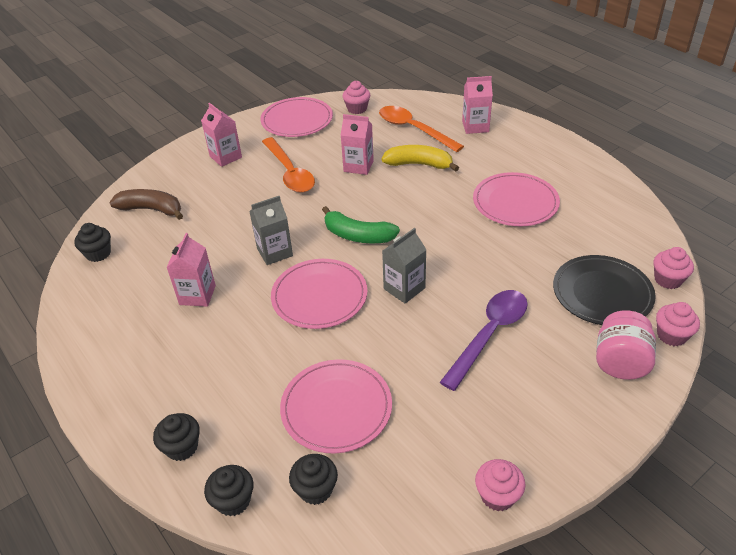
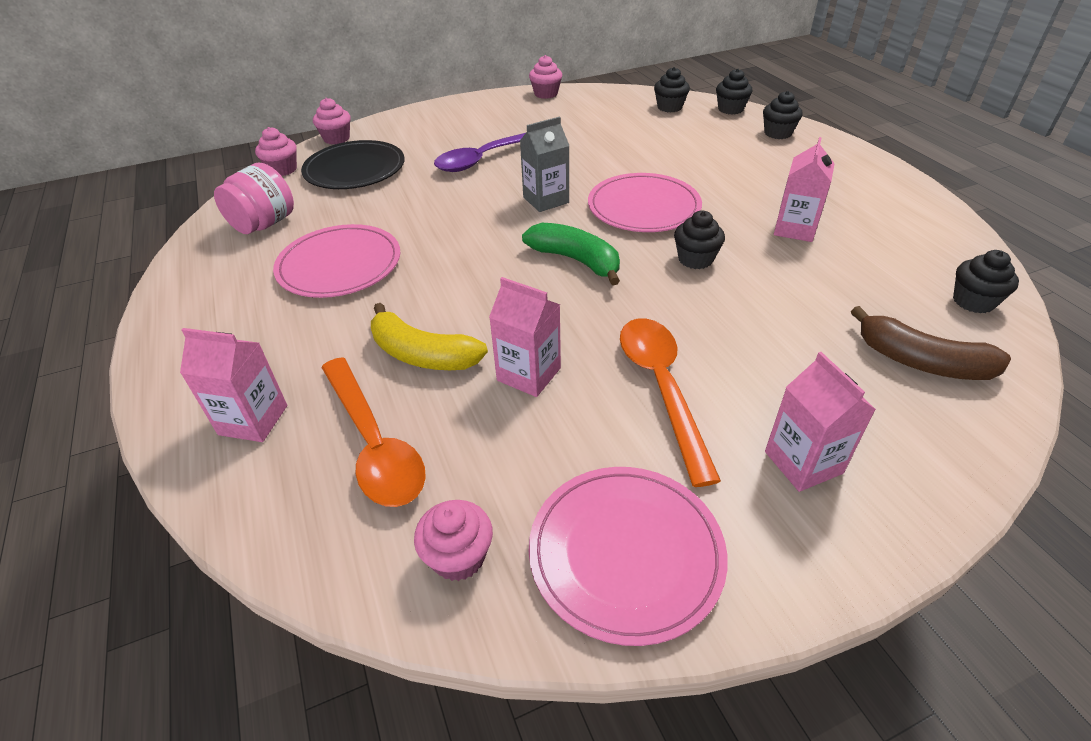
camera: 165 degrees left, 0 degrees up
grey carton [249,196,293,265] -> black cupcake [674,210,725,269]
pink plate [280,359,392,453] -> none
pink jar [596,311,656,380] -> pink jar moved to [214,163,294,234]

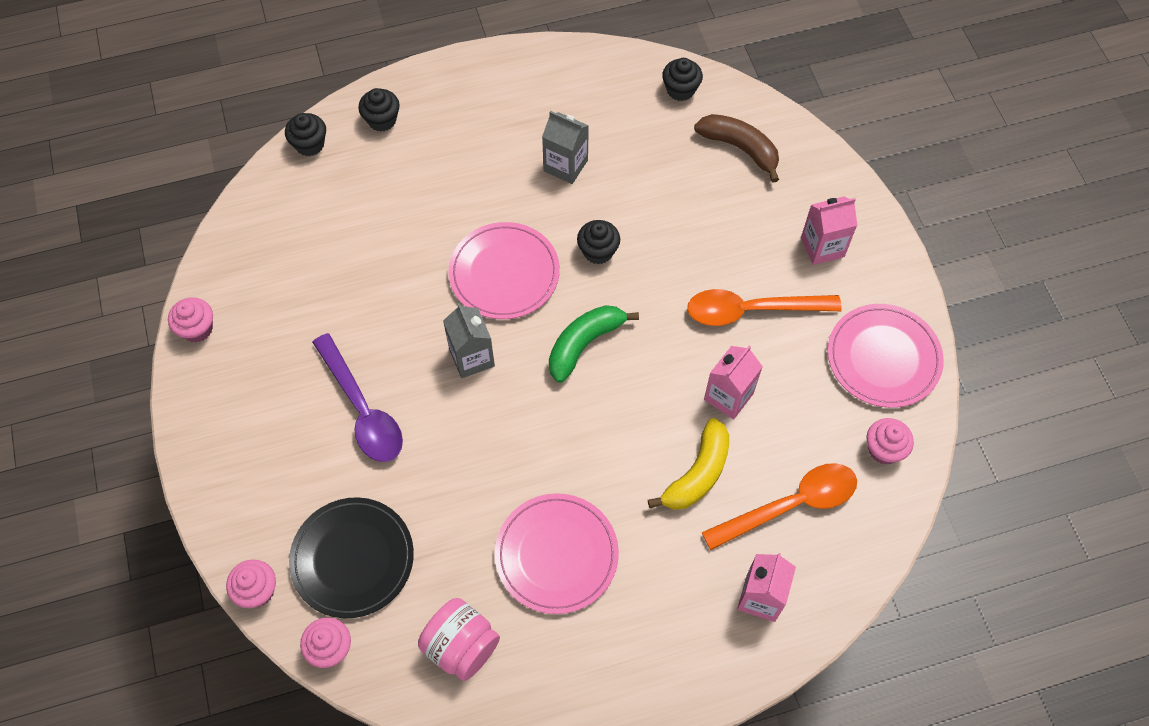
camera: 85 degrees left, 20 degrees up
black cupcake [654,67,690,112] -> none
pink carton [774,137,835,242] -> grey carton [542,111,589,184]
brown banana [851,306,1011,380] -> brown banana turned 90 degrees counterclockwise [694,114,779,183]

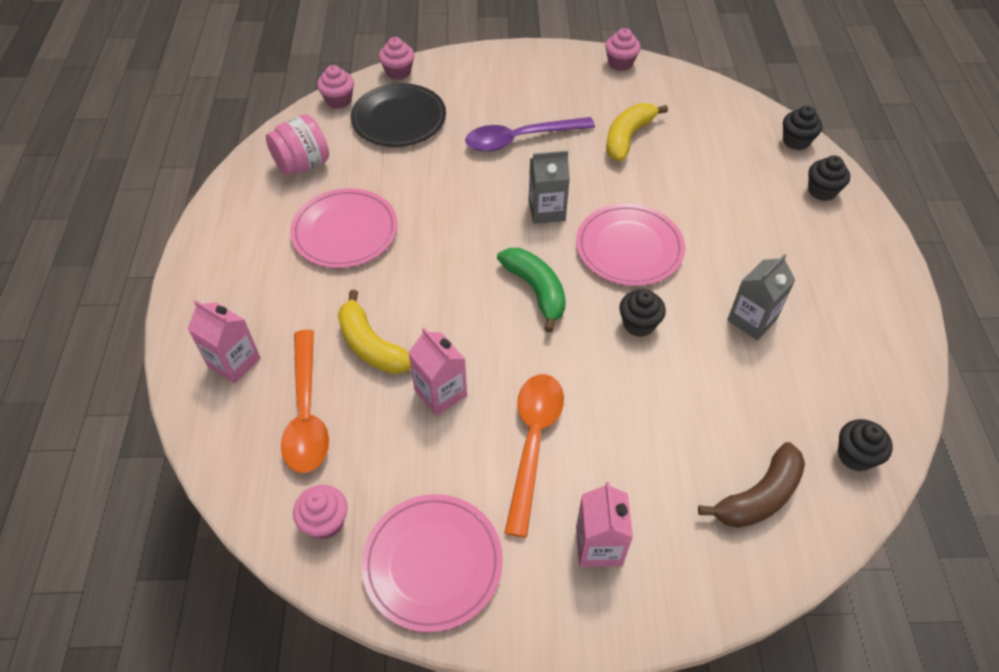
camera: 105 degrees right, 10 degrees down
none -> yellow banana [606,103,668,161]

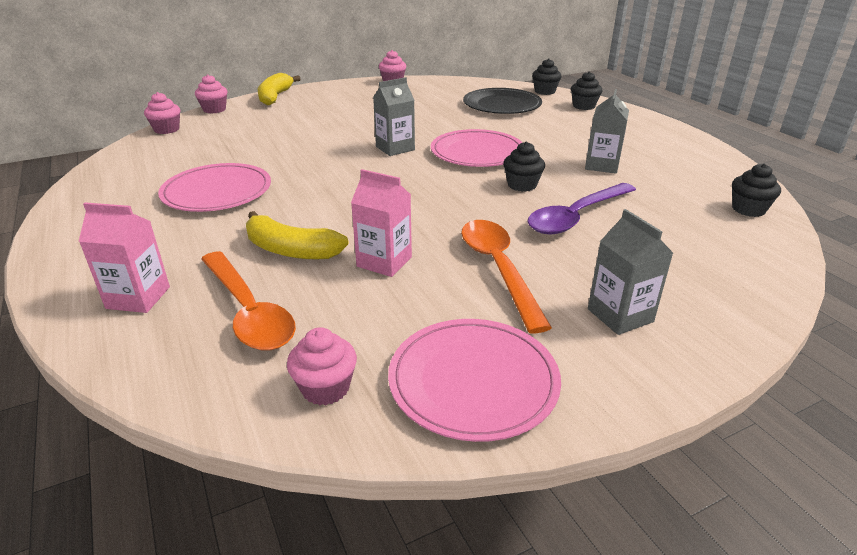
camera: 25 degrees left, 20 degrees down
pink jar [266,114,329,176] -> none
black plate [351,83,446,147] -> black plate moved to [463,88,542,114]
purple spoon [465,117,595,152] -> purple spoon moved to [527,183,636,235]
green banana [497,248,566,333] -> none
pink carton [576,482,633,567] -> grey carton [588,209,673,335]
yellow banana [606,103,668,161] -> yellow banana moved to [258,73,300,106]
brown banana [698,442,805,528] -> none

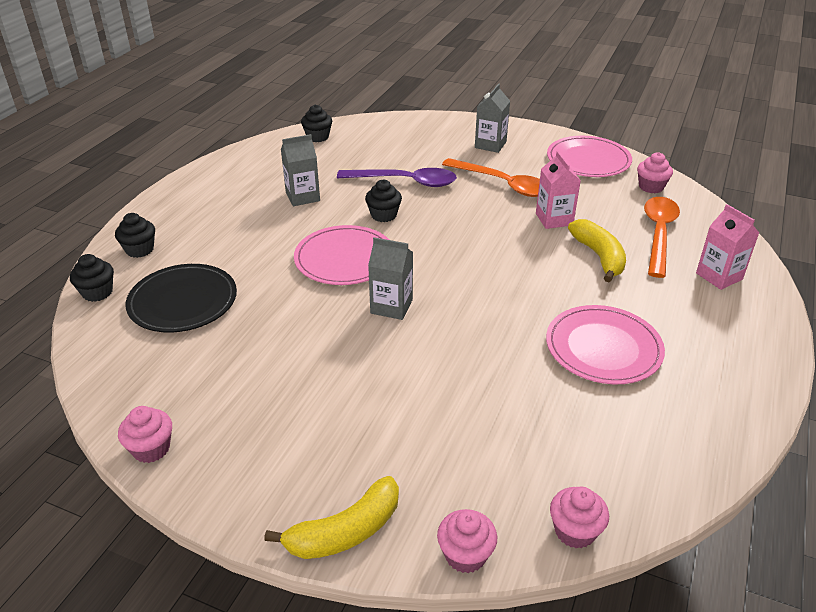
camera: 130 degrees left, 5 degrees up
orange spoon [461,220,552,333] -> orange spoon turned 90 degrees counterclockwise [442,158,540,197]

